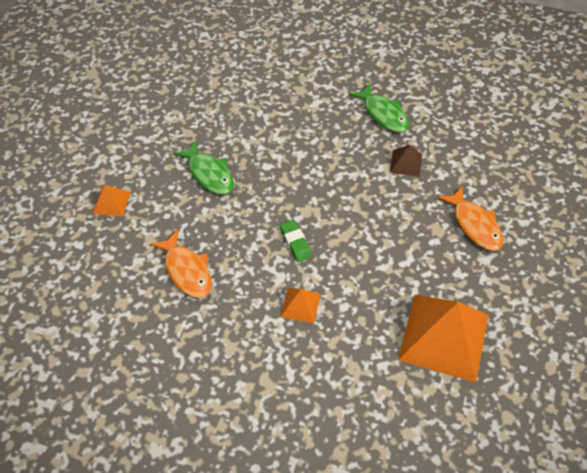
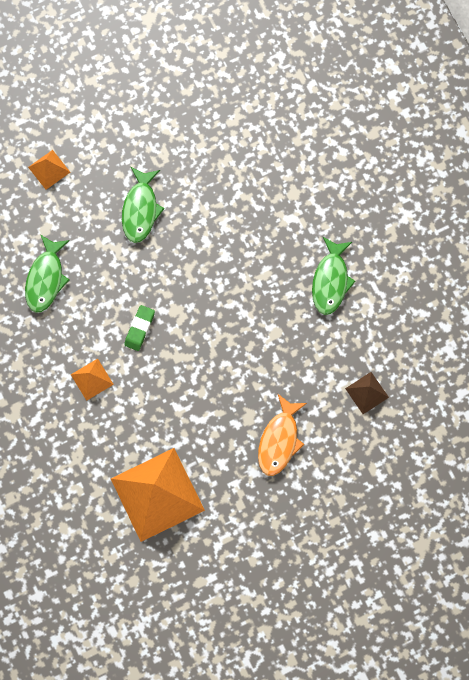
camera: 45 degrees right, 20 degrees up
orange fish [150,230,211,298] -> green fish [25,234,70,313]
brown pyramid [390,145,422,177] -> brown pyramid moved to [345,372,389,414]

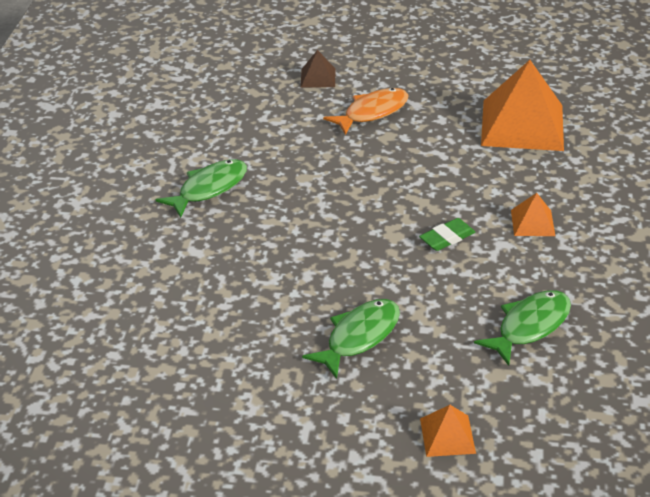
camera: 145 degrees left, 35 degrees down
brown pyramid [345,372,389,414] -> brown pyramid moved to [301,50,335,88]

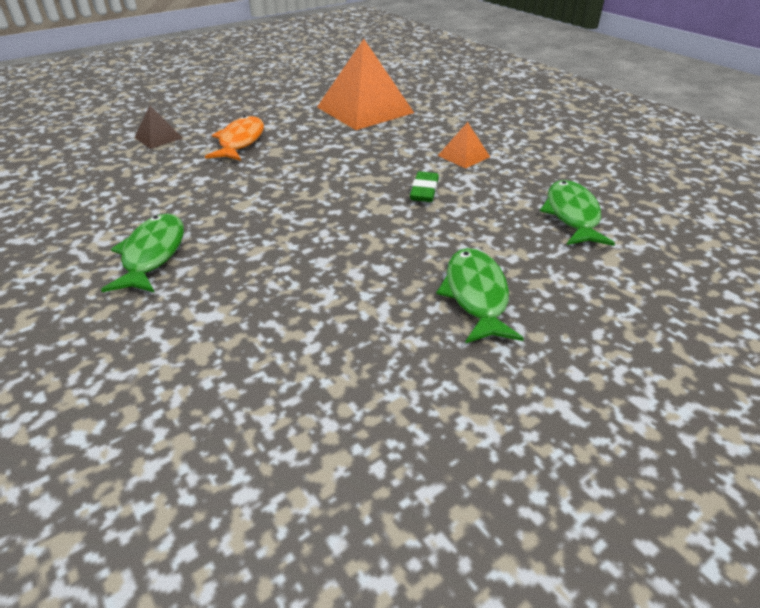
camera: 45 degrees left, 0 degrees up
orange pyramid [420,405,476,457] -> none

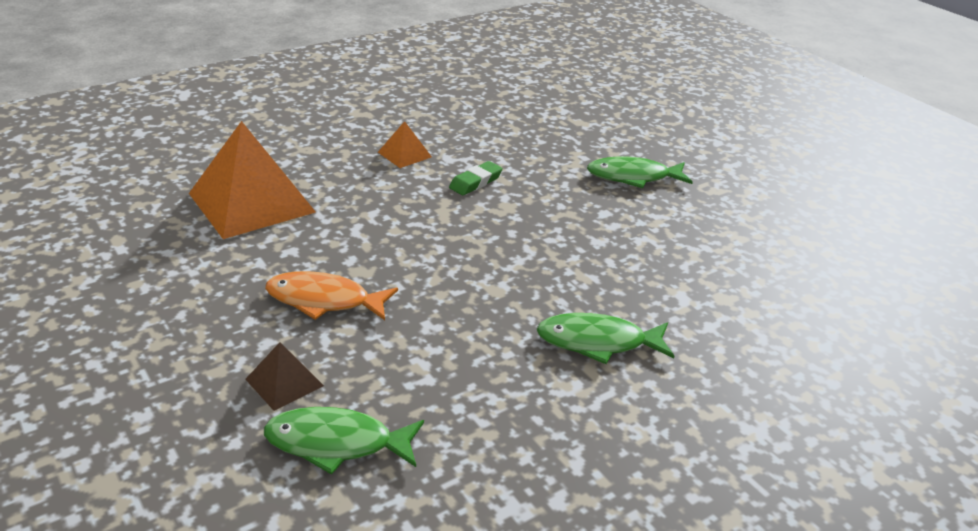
camera: 90 degrees left, 5 degrees down
green eraser [410,171,439,202] -> green eraser turned 60 degrees counterclockwise [449,161,503,195]
green fish [540,180,615,246] -> green fish moved to [264,407,424,475]

